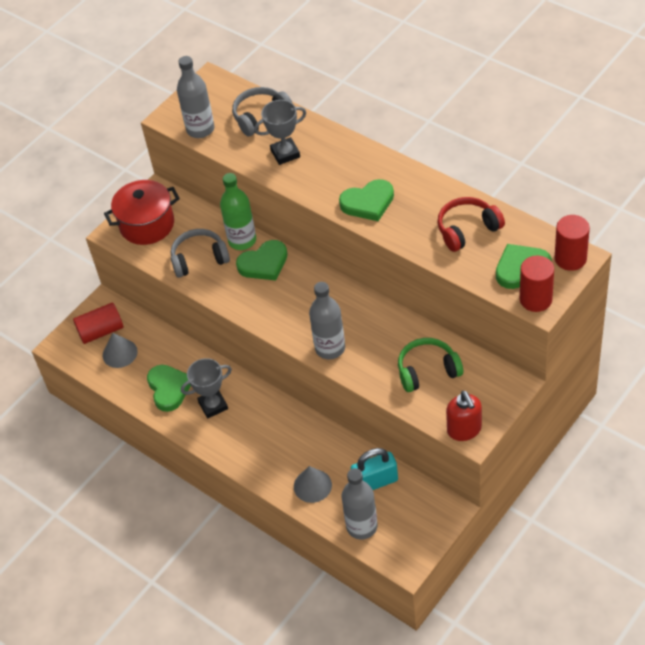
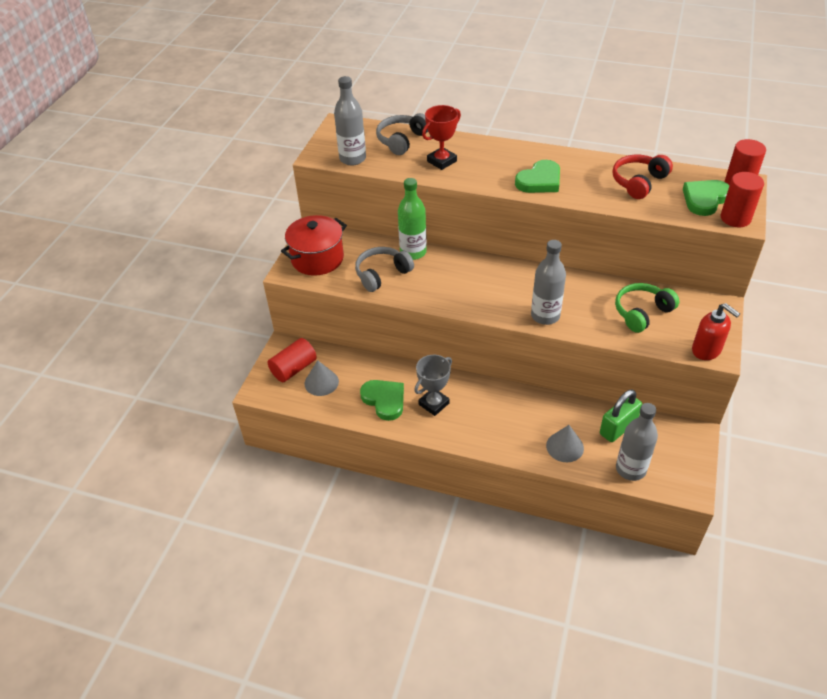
camera: 25 degrees left, 5 degrees down
green heart [236,240,287,281] -> none
grey trophy [254,100,306,165] -> red trophy [422,105,461,170]
turquoise padlock [351,448,398,490] -> green padlock [600,390,642,442]

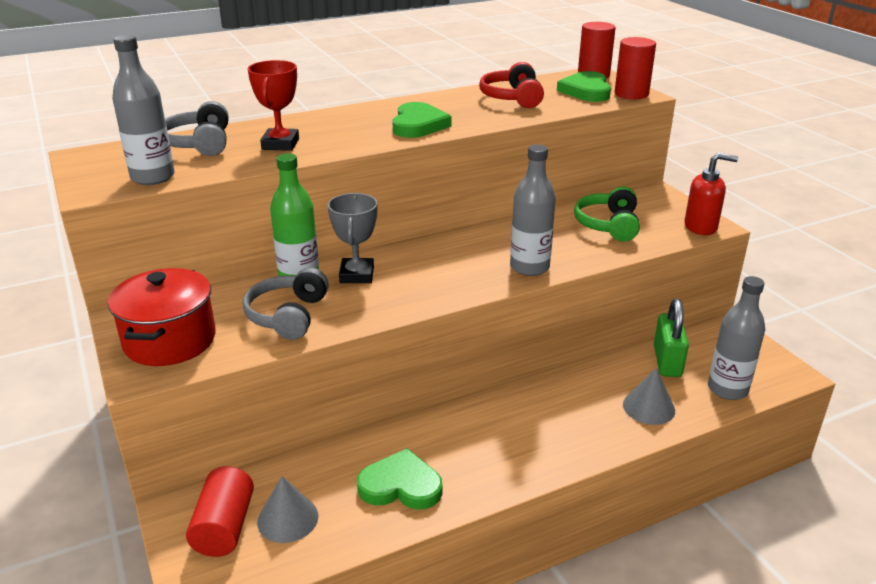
camera: 45 degrees left, 15 degrees down
grey trophy [414,355,452,416] -> grey trophy moved to [328,193,377,283]

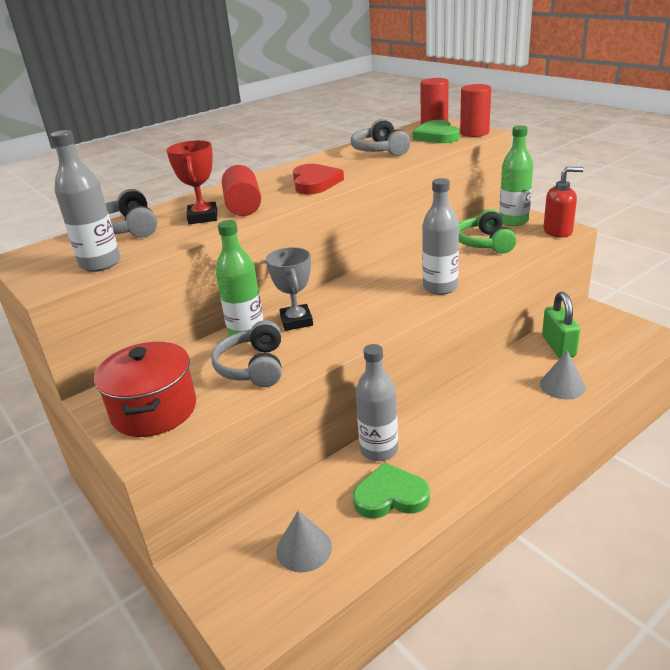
camera: 10 degrees left, 0 degrees up
red cylinder [186,466,254,557] -> red cylinder moved to [222,165,261,216]
green heart [392,102,451,138] -> red heart [293,164,344,194]
red headphones [479,62,544,108] -> grey headphones [351,119,410,156]
grey bottle [708,276,765,400] -> grey bottle moved to [356,344,398,461]
none -> green bottle [499,125,533,226]

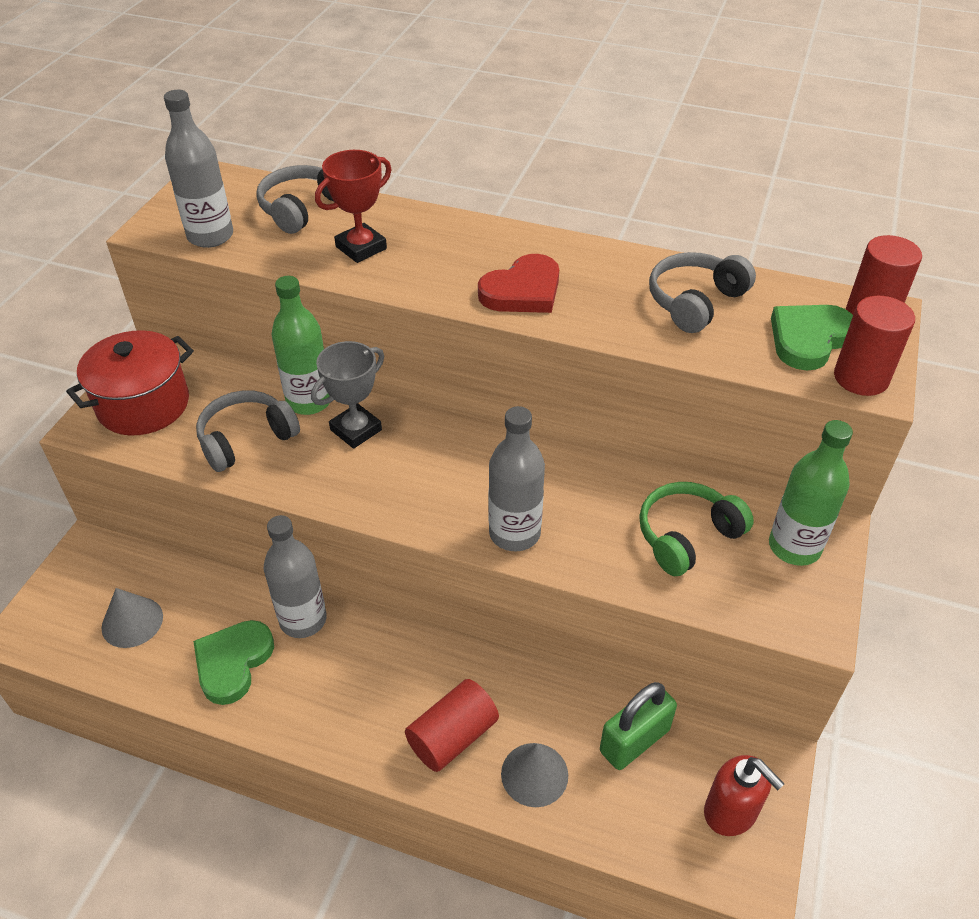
camera: 55 degrees right, 15 degrees up
red cylinder [222,165,261,216] -> red cylinder moved to [405,679,499,772]
green heart [353,462,430,518] -> green heart turned 120 degrees counterclockwise [193,620,274,705]
red soap dispenser [543,167,584,238] -> red soap dispenser moved to [704,755,784,836]

